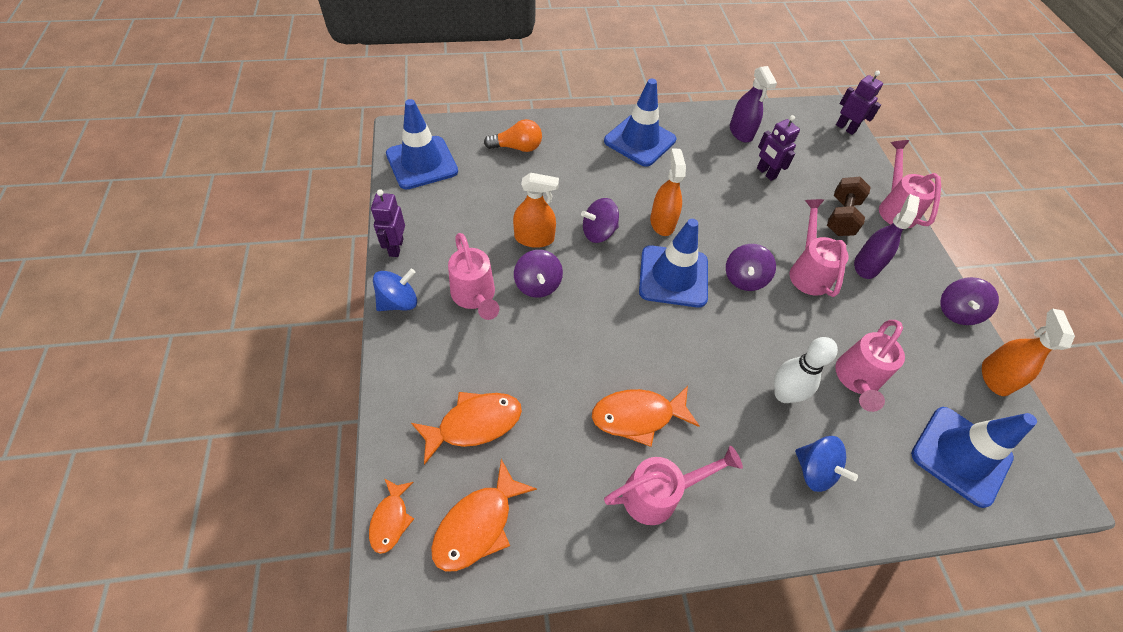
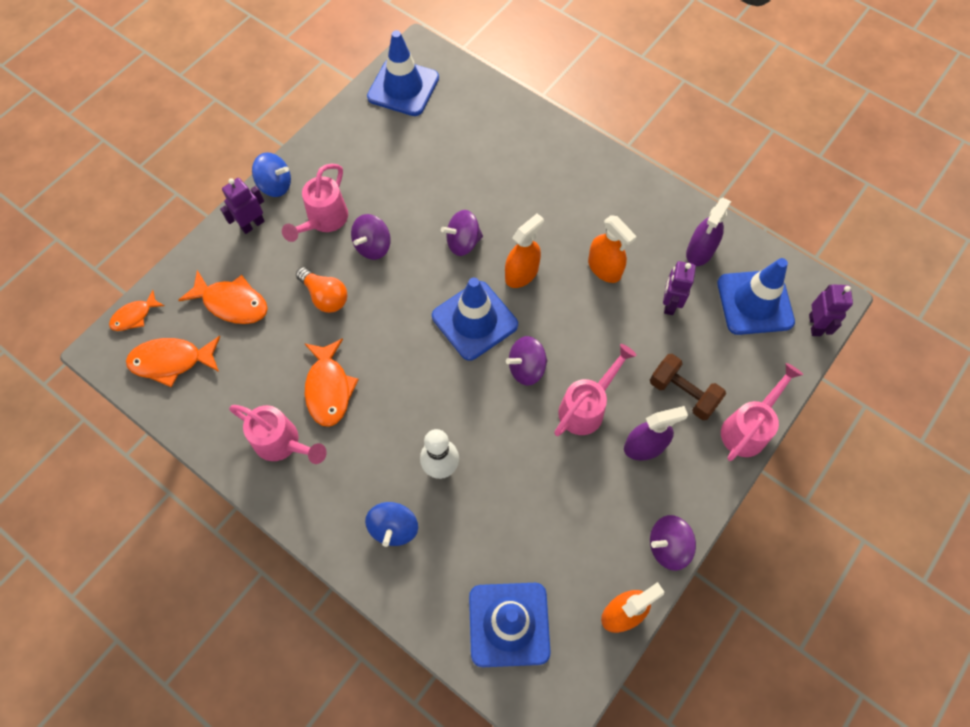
camera: 50 degrees right, 10 degrees up
purple robot [371,189,405,257] -> purple robot moved to [220,178,265,234]
orange light bulb [484,119,542,152] -> orange light bulb moved to [296,267,347,313]
orange spray bottle [513,173,559,248] -> orange spray bottle moved to [588,215,637,283]
purple spinning top [581,198,619,243] -> purple spinning top turned 45 degrees counterclockwise [441,210,483,256]
orange fish [592,386,700,447] -> orange fish turned 135 degrees counterclockwise [304,338,359,427]
blue traffic cone [604,79,676,167] -> blue traffic cone moved to [717,258,795,335]
brown dumbbell [827,177,871,236] -> brown dumbbell turned 60 degrees clockwise [650,354,726,420]
pink watering can [835,320,905,412] -> none

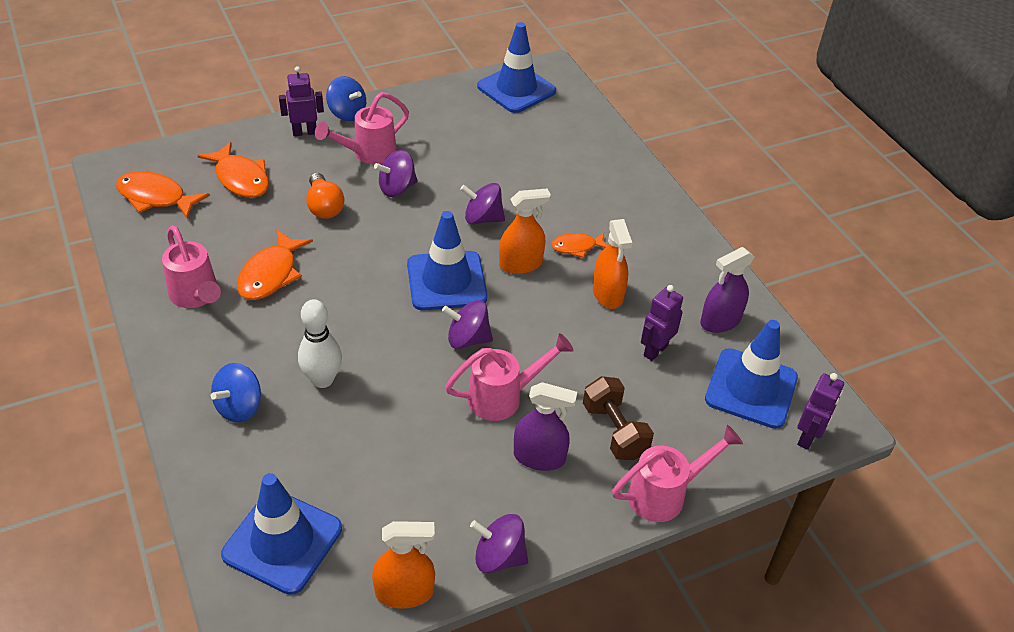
camera: 25 degrees right, 20 degrees down
orange fish [109,290,164,331] -> orange fish moved to [551,232,608,258]

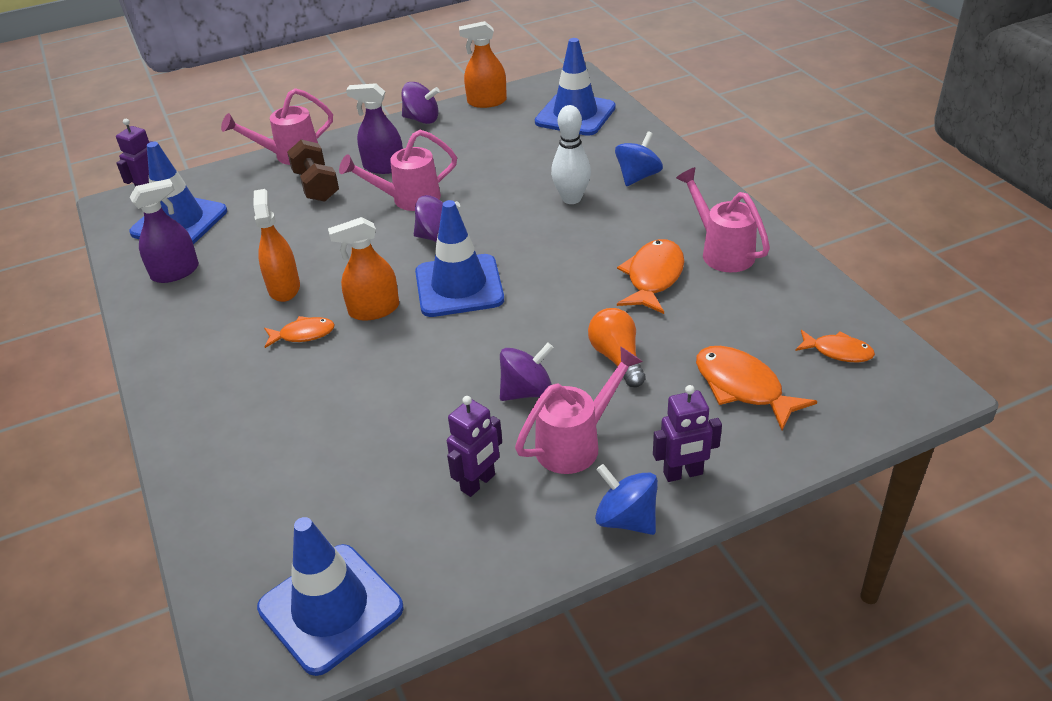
camera: 175 degrees left, 5 degrees down
orange fish [116,171,210,219] -> orange fish [795,330,875,362], size x0.61
purple spinning top [460,183,505,225] -> none
purple robot [641,285,683,361] -> purple robot moved to [447,396,502,497]

